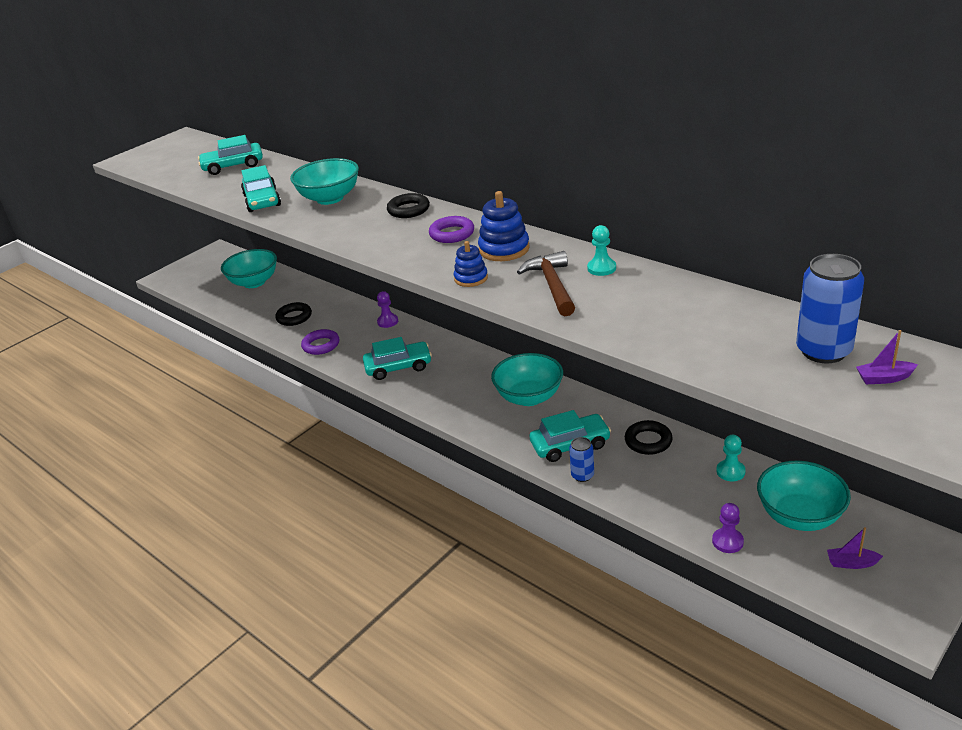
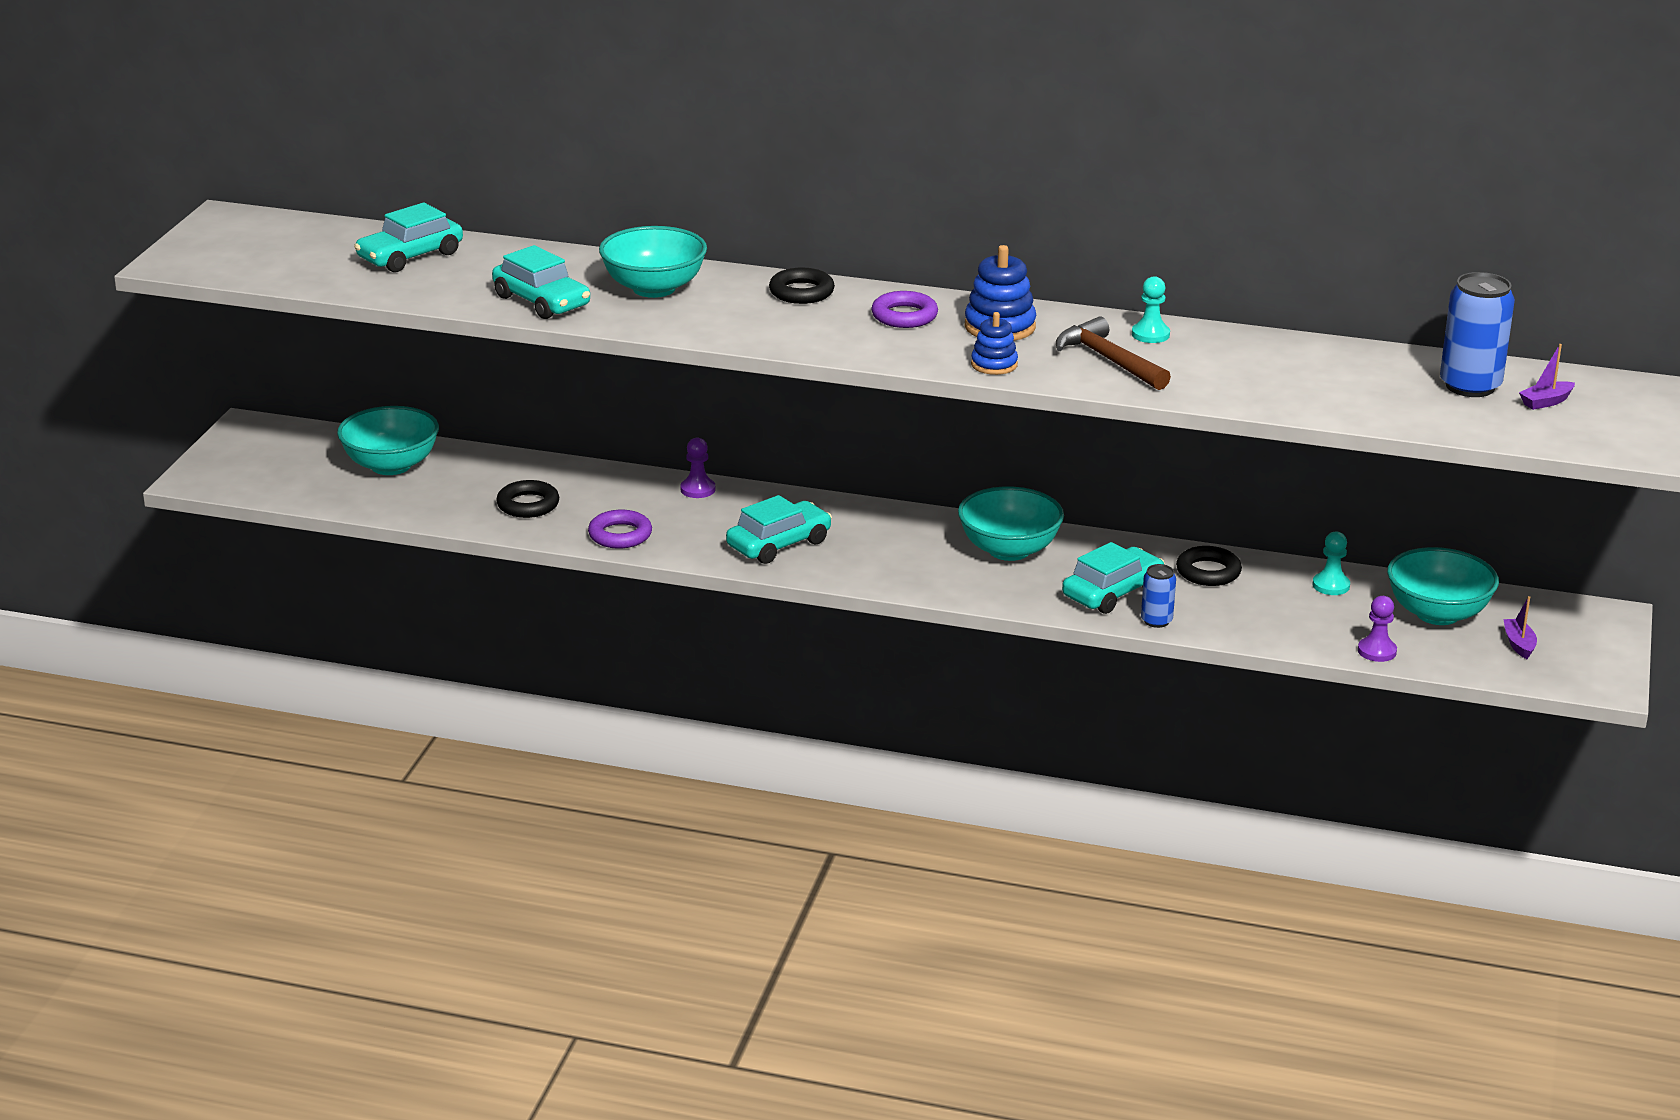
camera: 30 degrees left, 5 degrees down
purple boat [827,527,883,569] -> purple boat turned 105 degrees clockwise [1503,596,1537,659]

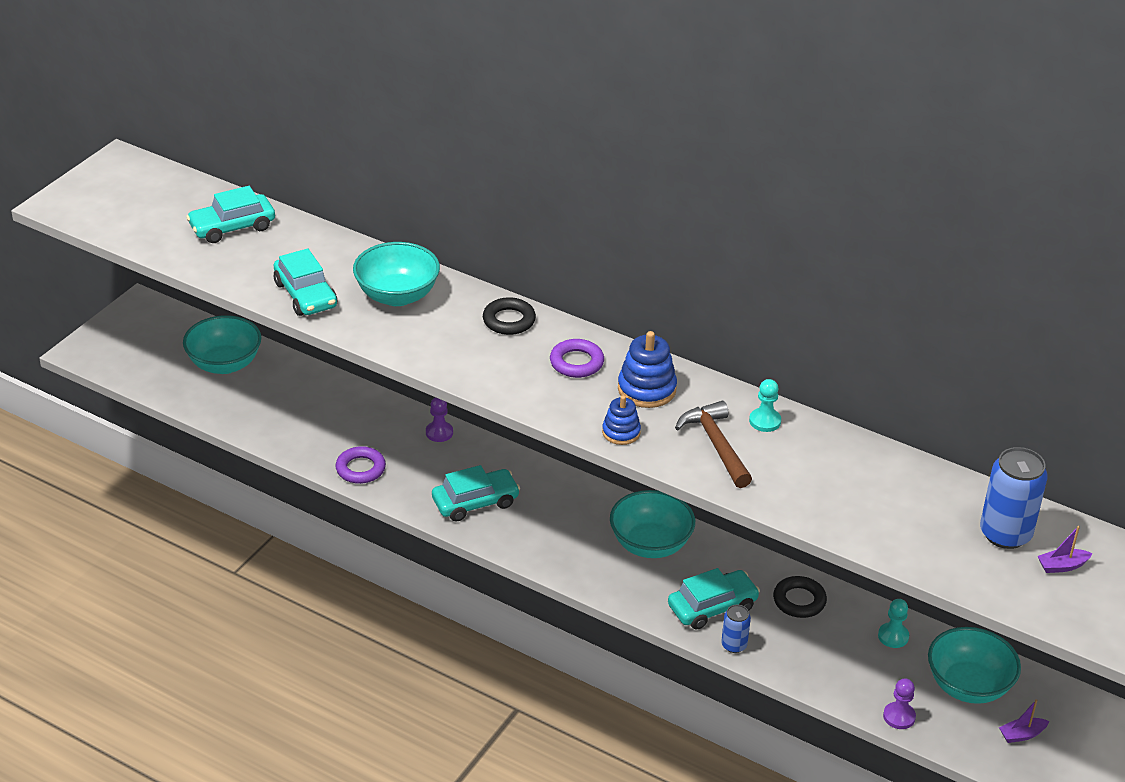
camera: 15 degrees right, 10 degrees up
black ring [496,480,559,518] -> none
purple boat [1503,596,1537,659] -> purple boat turned 120 degrees counterclockwise [999,699,1049,743]

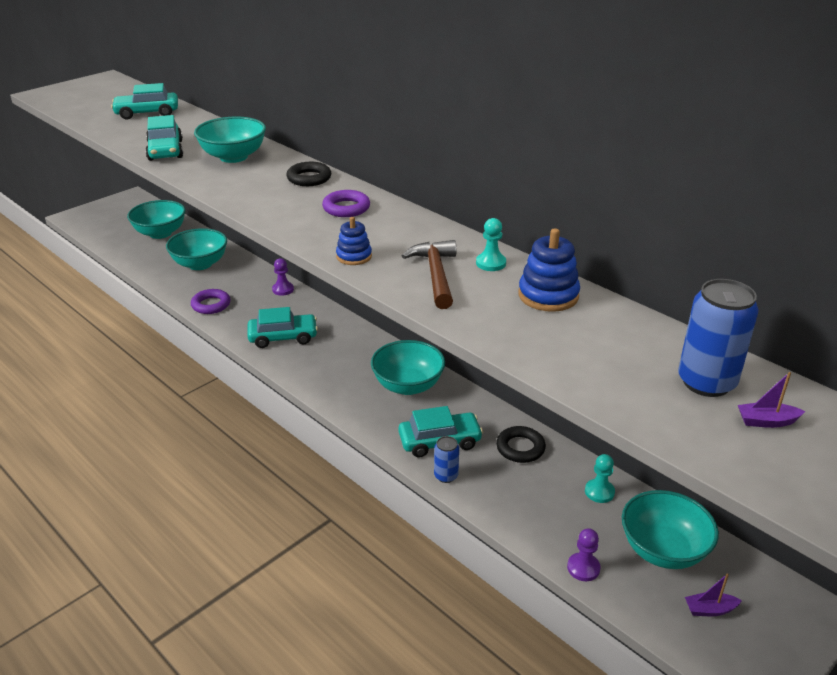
camera: 15 degrees right, 5 degrees down
blue stacking toy [618,331,677,408] -> blue stacking toy moved to [518,228,580,312]
none -> turquoise bowl [166,228,227,270]

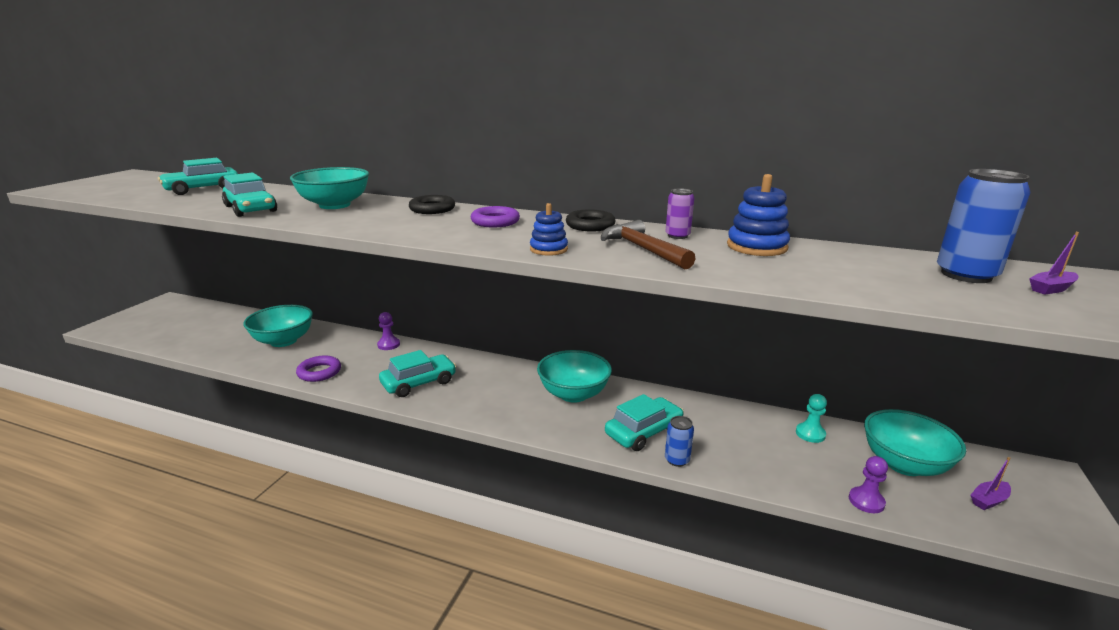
camera: 25 degrees left, 10 degrees down
turquoise bowl [127,200,186,239] -> none
turquoise pawn [476,218,506,271] -> purple can [665,188,695,239]
black ring [496,426,546,463] -> black ring moved to [566,209,616,232]

